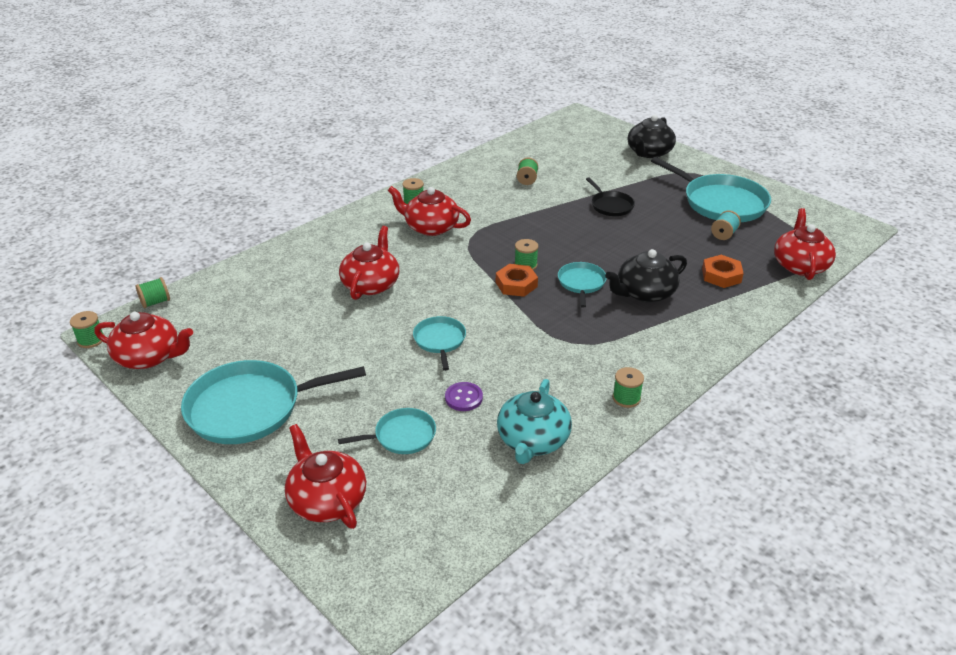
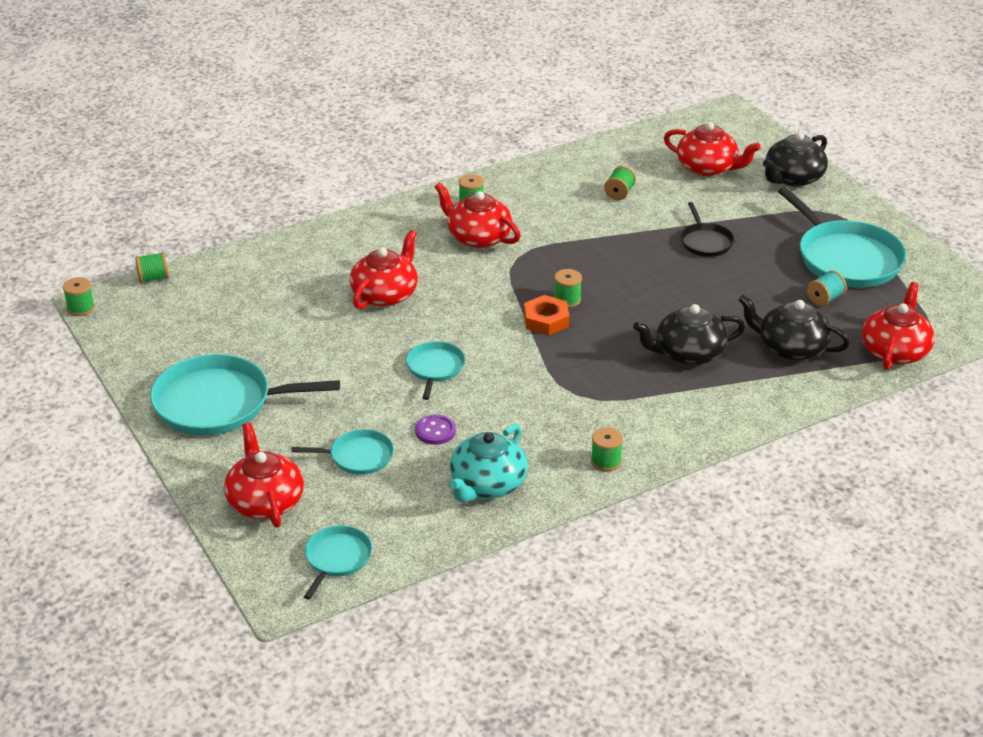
camera: 15 degrees right, 0 degrees up
red teapot [95,312,193,369] -> red teapot moved to [664,122,760,176]
turquoise pan [558,262,607,308] -> turquoise pan moved to [304,525,372,600]
orange nut [702,255,744,288] -> black teapot [738,294,850,361]

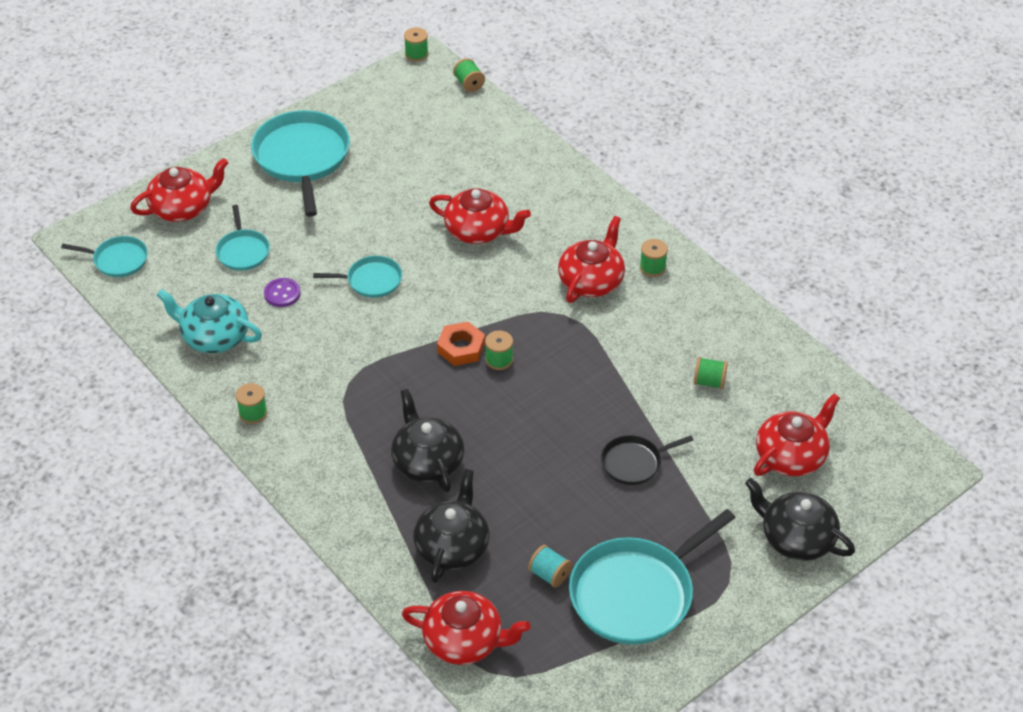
camera: 80 degrees right, 10 degrees up
red teapot [664,122,760,176] -> red teapot turned 150 degrees counterclockwise [754,394,840,476]

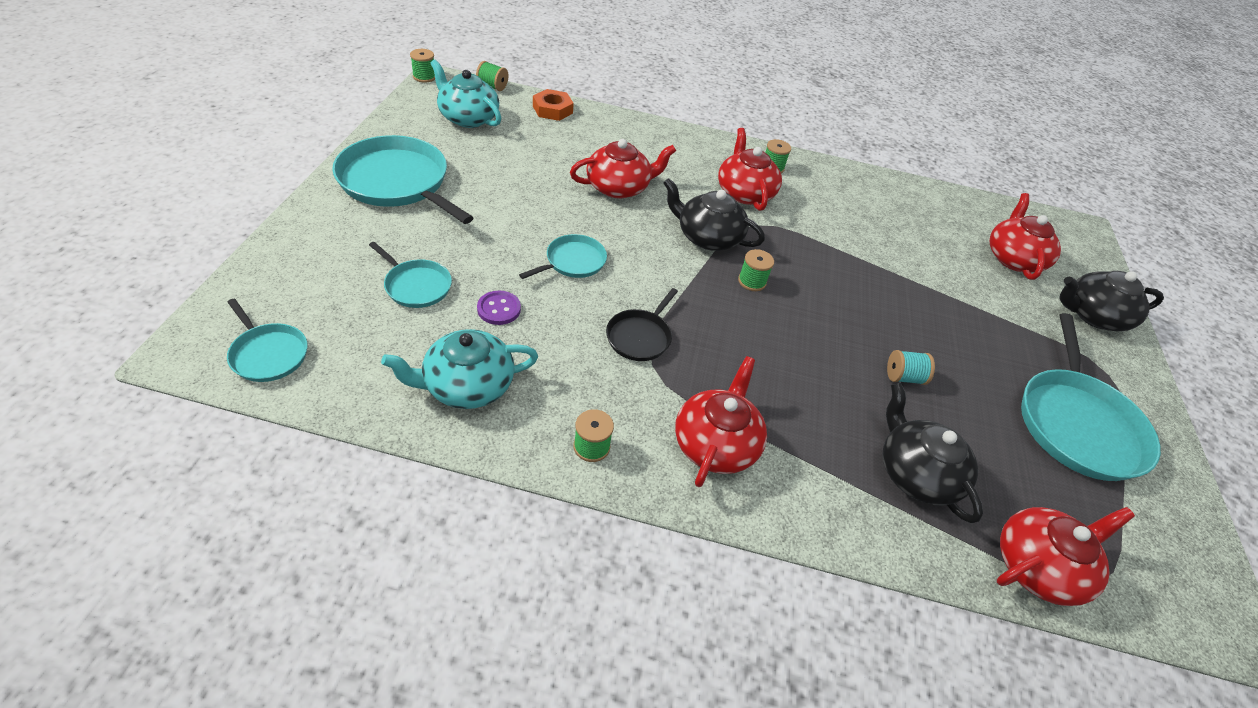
camera: 45 degrees left, 0 degrees up
turquoise pan [61,236,148,277] -> turquoise pan turned 75 degrees clockwise [227,299,308,382]
red teapot [130,158,229,222] -> red teapot moved to [675,356,767,487]
black teapot [391,389,464,492] -> black teapot moved to [664,178,765,251]
orange nut [437,322,485,366] -> orange nut moved to [533,89,574,121]
turquoise spool [528,545,572,588] -> turquoise spool moved to [887,350,935,385]
black pan [601,435,693,485] -> black pan moved to [606,288,678,361]
green spool [694,357,728,389] -> none
none -> turquoise teapot [430,60,501,128]

